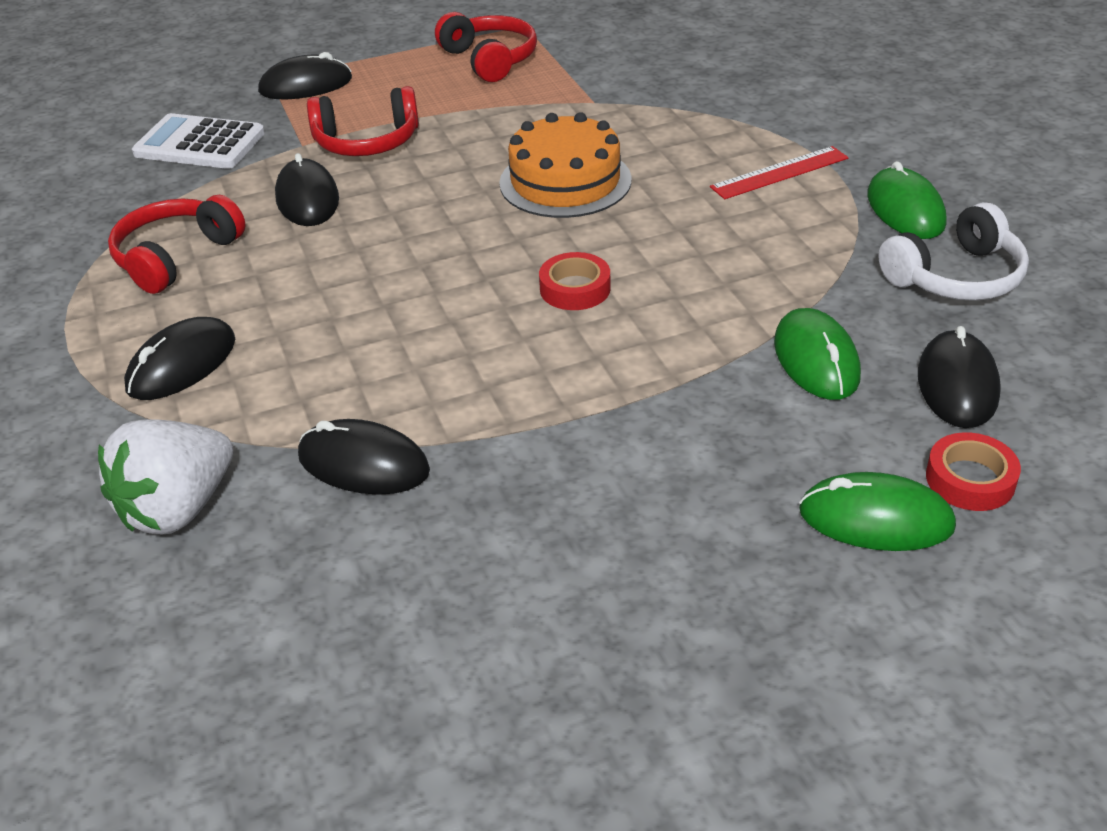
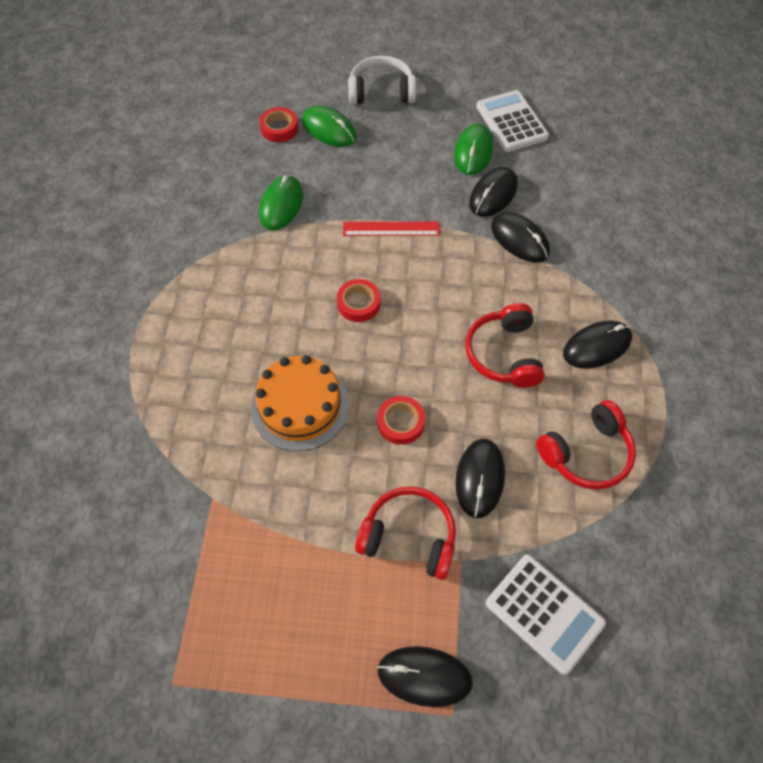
camera: 155 degrees left, 20 degrees up
white strawberry [98,419,233,534] -> none
red headphones [435,12,537,82] -> red headphones moved to [466,303,545,388]
red ruler [710,146,849,199] -> red ruler moved to [343,222,440,236]
green mouse [867,161,947,239] -> green mouse moved to [454,124,493,175]
white headphones [878,202,1029,301] -> white headphones moved to [348,56,416,104]
black mouse [918,326,1001,428] -> black mouse moved to [469,167,518,217]
none -> red tape [377,396,425,445]
none -> white calculator [476,90,549,152]

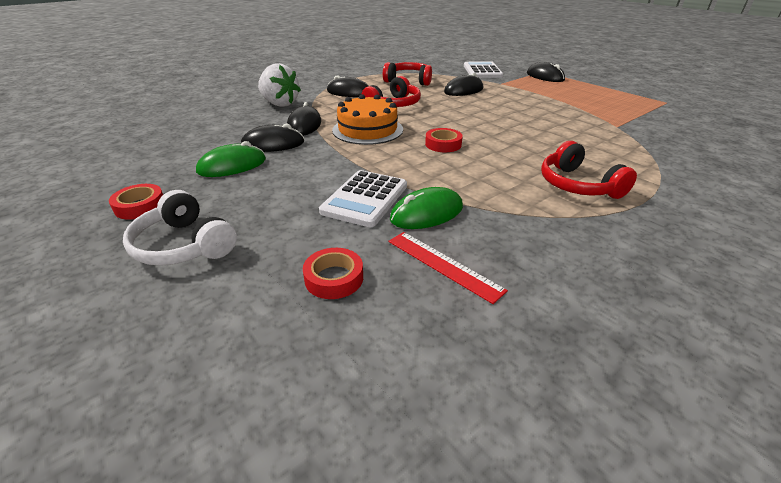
camera: 135 degrees left, 25 degrees down
orange cake [251,355,349,451] -> orange cake moved to [332,94,403,145]
green mouse [302,106,356,147] -> none
red ruler [343,222,440,236] -> red ruler moved to [389,232,508,304]
red headphones [355,486,456,580] -> red headphones moved to [541,141,637,199]
red tape [377,396,425,445] -> red tape moved to [109,184,163,220]
white calculator [476,90,549,152] -> white calculator moved to [319,170,407,227]
none -> white strawberry [258,63,301,107]

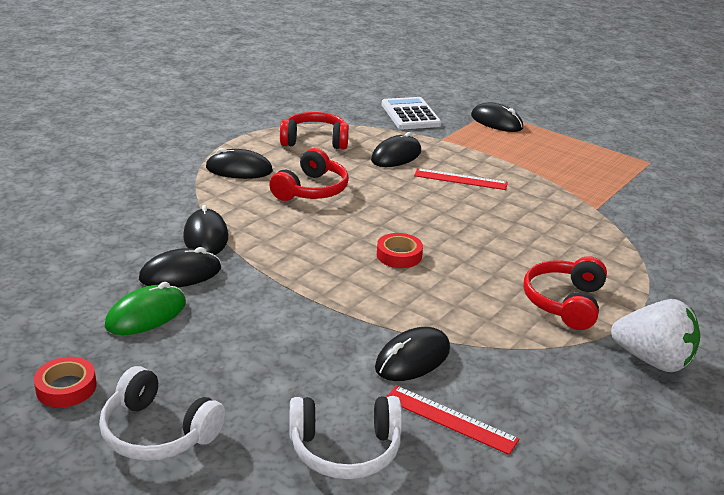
camera: 15 degrees left, 5 degrees down
white strawberry [258,63,301,107] -> white strawberry moved to [611,299,700,372]
red tape [303,248,363,299] -> white headphones [290,396,402,479]
white calculator [319,170,407,227] -> none
orange cake [332,94,403,145] -> none
green mouse [390,187,463,229] -> black mouse [375,327,450,381]
red headphones [541,141,637,199] -> red headphones turned 60 degrees clockwise [523,256,607,330]
none -> red ruler [414,168,508,190]

